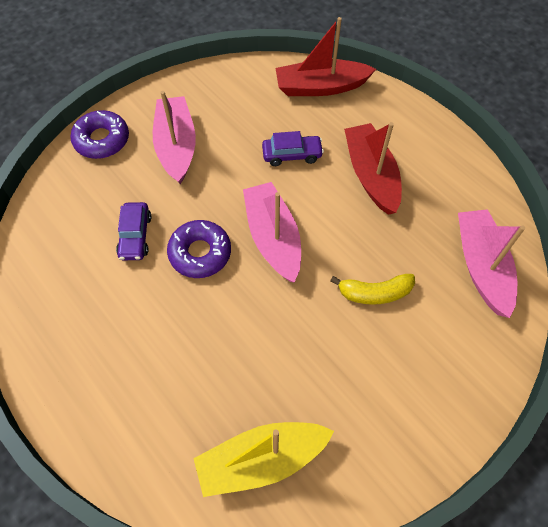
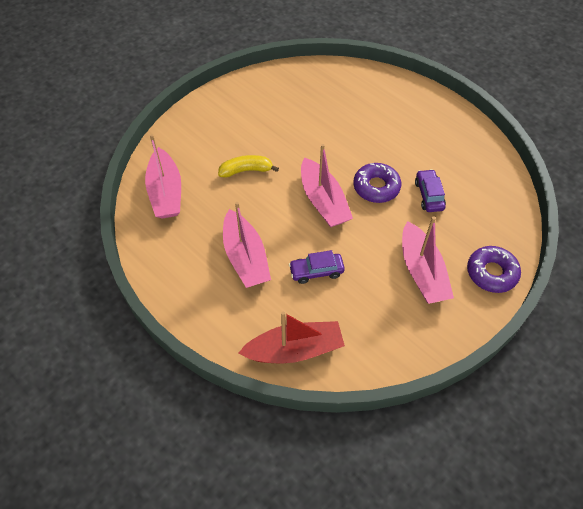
camera: 175 degrees right, 5 degrees down
yellow boat [193,422,334,497] -> none
red boat [344,122,402,215] -> pink boat [223,202,271,288]

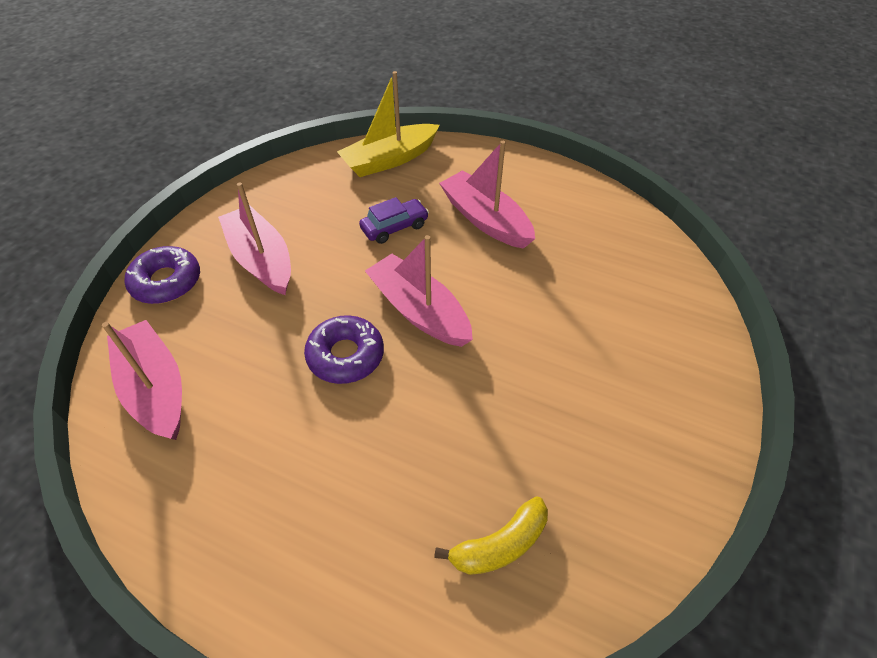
camera: 160 degrees right, 5 degrees down
pink boat [145,134,181,218] -> pink boat moved to [102,320,182,440]
yellow banana [218,155,279,178] -> yellow banana moved to [434,496,548,575]
red boat [239,311,345,363] -> yellow boat [337,71,440,177]
purple car [415,169,446,212] -> none

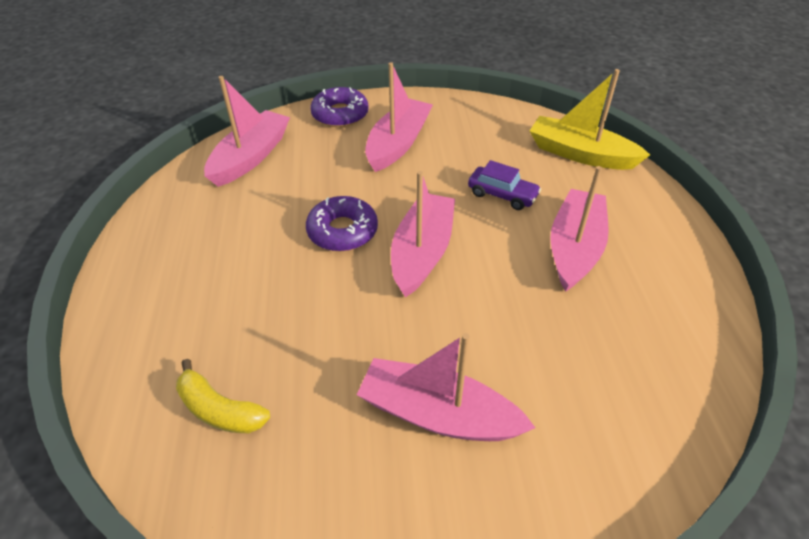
camera: 60 degrees right, 5 degrees down
none -> pink boat [357,333,536,441]

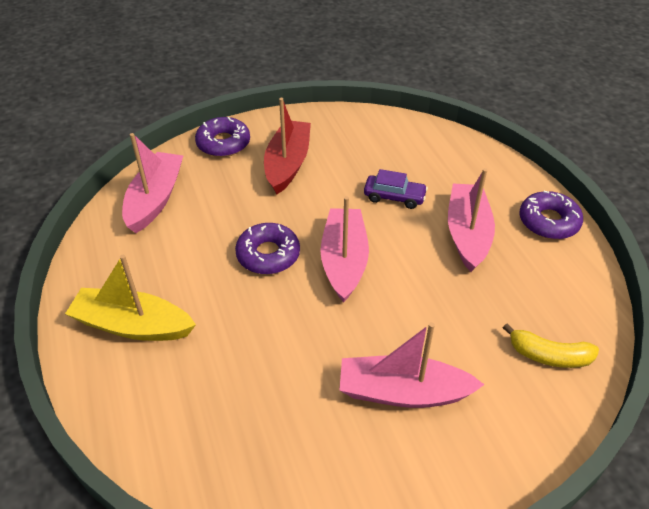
camera: 15 degrees left, 0 degrees up
yellow banana [176,359,270,433] -> yellow banana moved to [503,323,599,368]
pink boat [365,62,433,172] -> red boat [264,98,311,194]
yellow boat [530,69,650,170] -> yellow boat moved to [65,255,196,341]
none -> purple donut [519,191,583,239]

